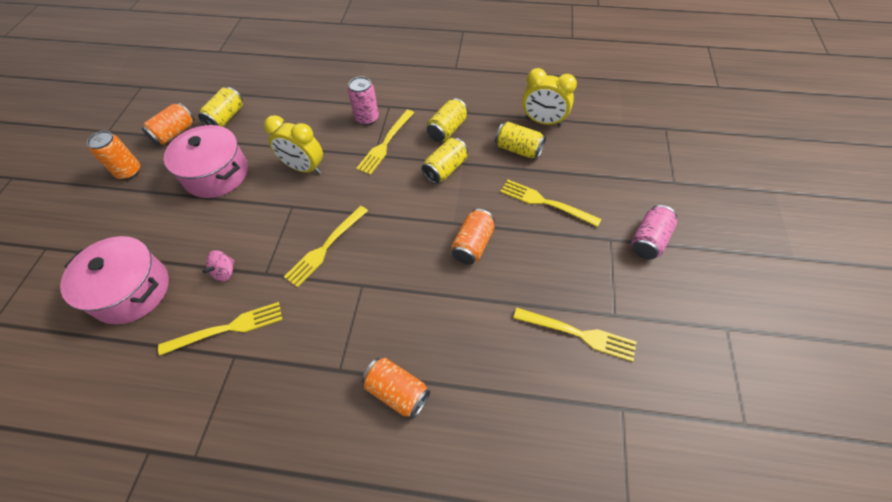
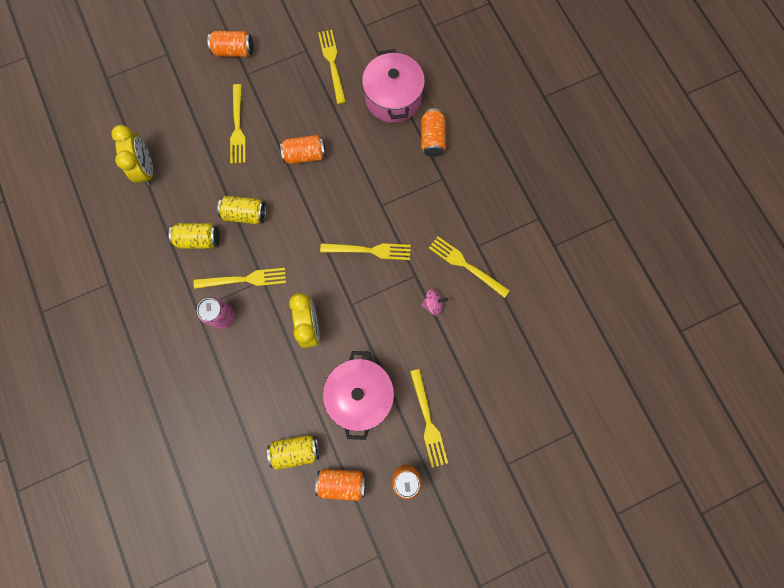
camera: 125 degrees left, 20 degrees up
pink pot [60,236,169,324] -> pink pot moved to [362,49,425,123]
yellow can [495,122,546,159] -> none
pink can [631,205,677,259] -> orange can [207,31,253,57]
none -> yellow fork [410,369,448,468]

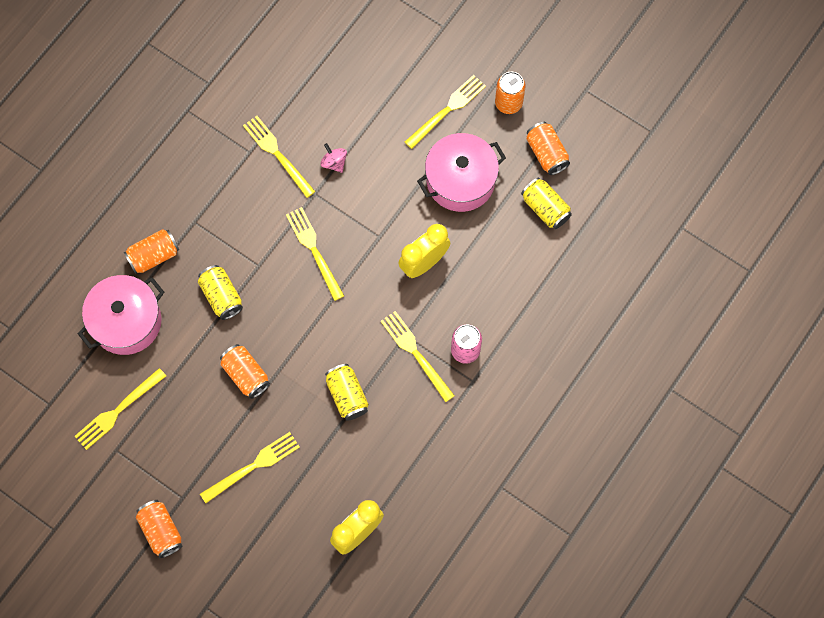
camera: 120 degrees left, 5 degrees down
yellow can [169,223,220,249] -> yellow can moved to [198,265,243,320]
yellow fork [429,236,510,298] -> yellow fork turned 135 degrees clockwise [243,116,315,198]

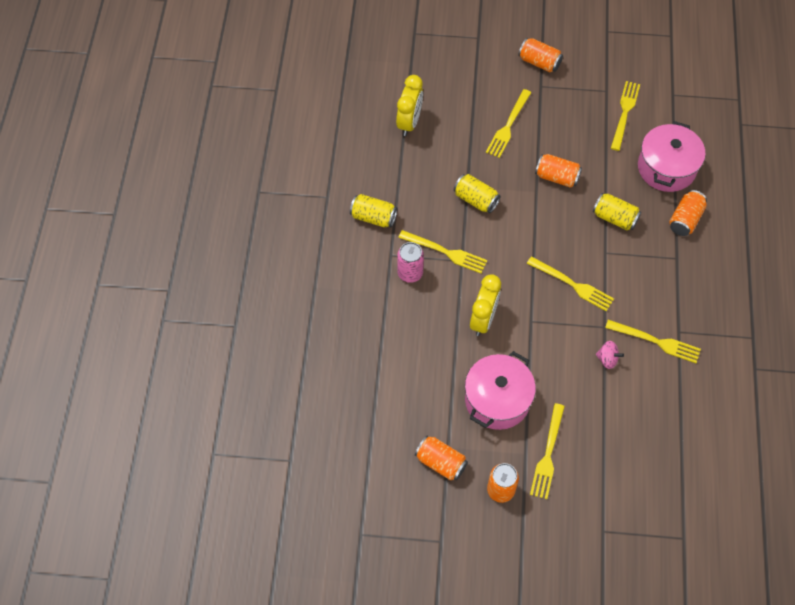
camera: 150 degrees right, 10 degrees down
yellow can [521,178,572,229] -> yellow can moved to [350,194,397,228]

